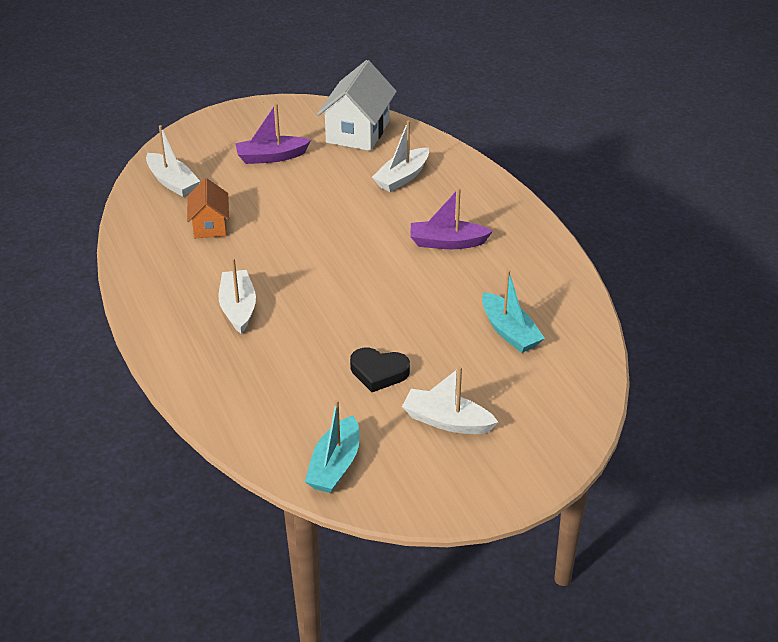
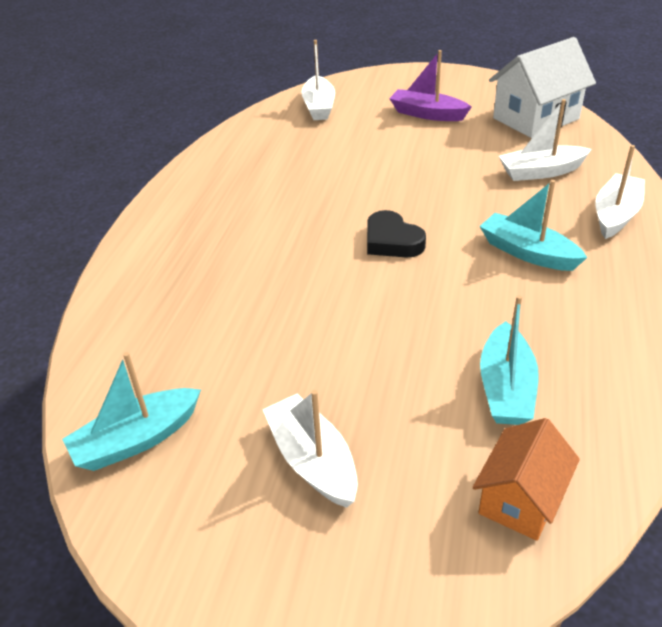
camera: 40 degrees right, 0 degrees up
orange house [187,178,229,238] -> orange house moved to [472,418,580,541]
white boat [219,258,256,334] -> white boat moved to [595,145,645,239]
black heart [350,348,410,392] -> black heart moved to [367,210,426,258]
purple boat [410,188,493,249] -> turquoise boat [480,180,587,271]

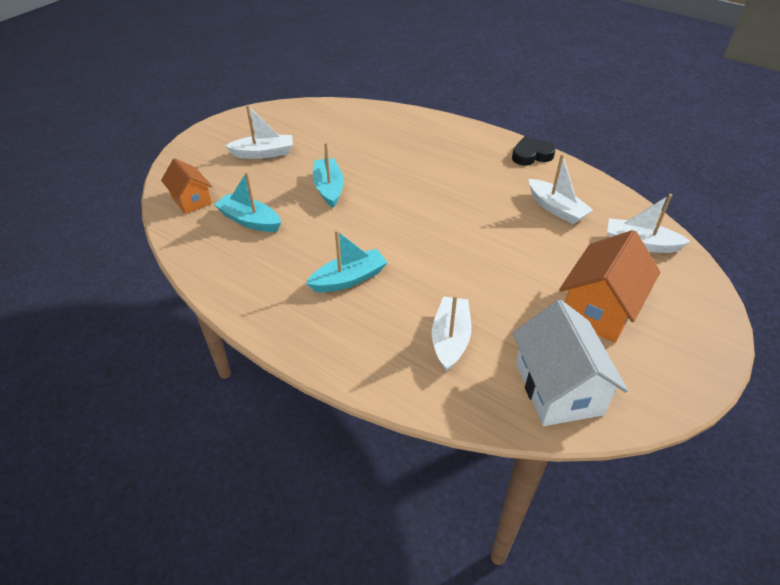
camera: 110 degrees right, 5 degrees up
turquoise boat [62,352,201,471] -> turquoise boat moved to [313,143,344,208]
black heart [367,210,426,258] -> black heart moved to [512,136,556,166]
purple boat [389,50,472,121] -> orange house [559,230,660,343]
white boat [595,145,645,239] -> white boat moved to [529,154,593,224]

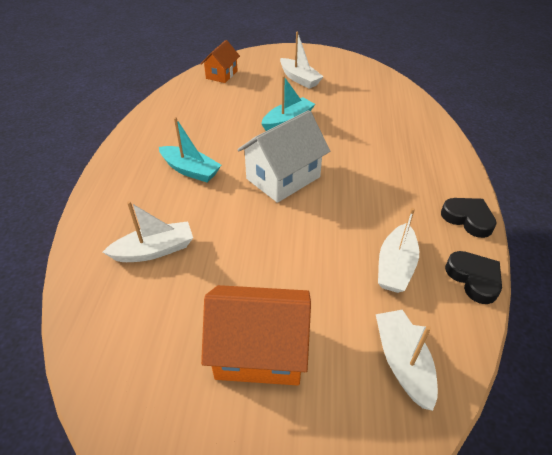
camera: 60 degrees right, 0 degrees up
turquoise boat [214,172,281,232] -> none
white house [513,300,628,426] -> white house moved to [237,110,330,203]
none -> black heart [445,251,502,304]

